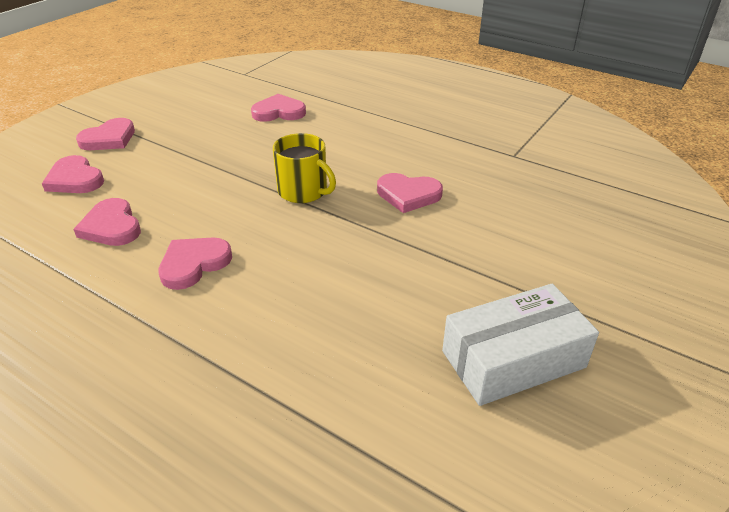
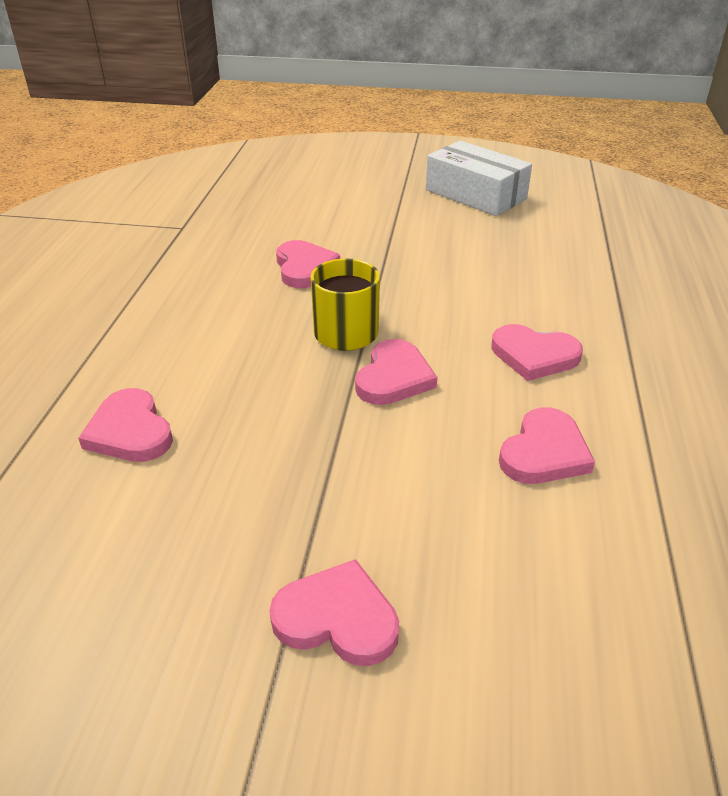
camera: 115 degrees left, 0 degrees up
pink heart [42,155,104,193] -> pink heart moved to [355,339,438,405]

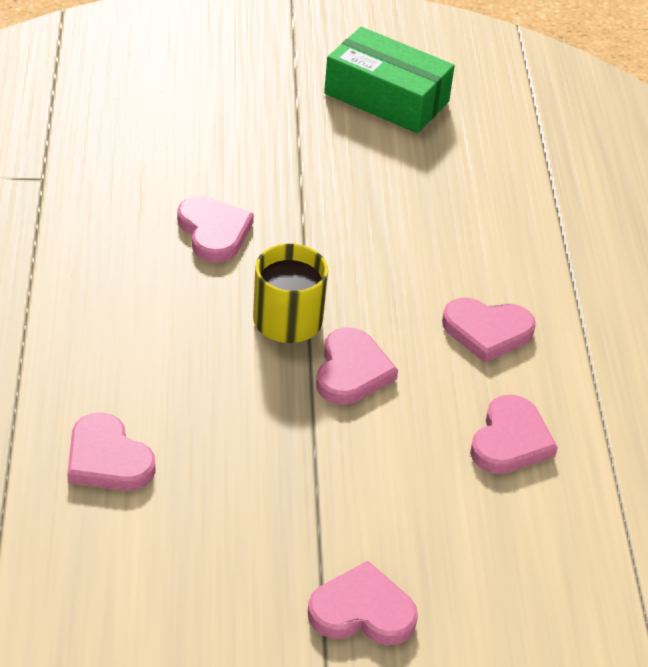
camera: 15 degrees left, 5 degrees up
white box [426,141,532,216] -> green box [324,27,455,133]

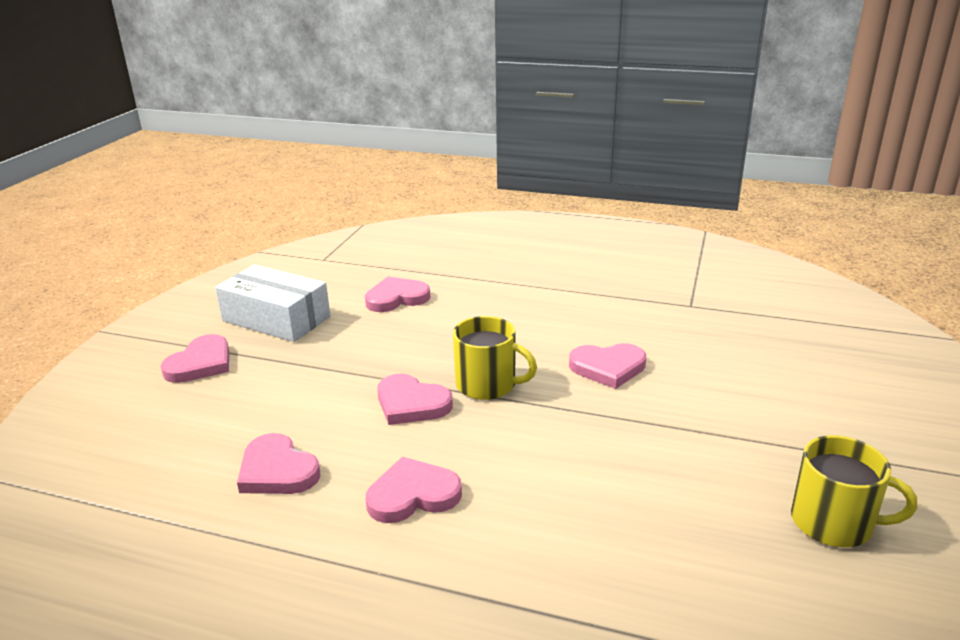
camera: 115 degrees right, 15 degrees down
green box [324,27,455,133] -> yellow mug [791,435,917,547]
pink heart [442,298,536,363] -> pink heart turned 45 degrees clockwise [366,457,462,523]
none -> white box [215,265,330,342]

